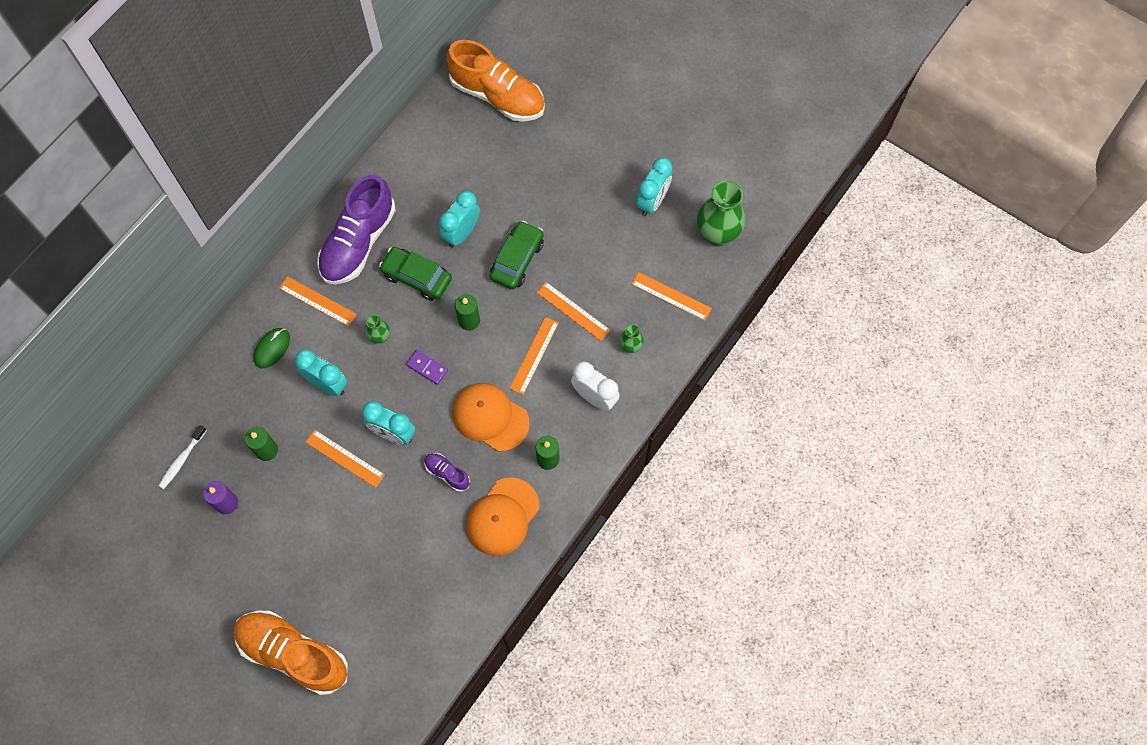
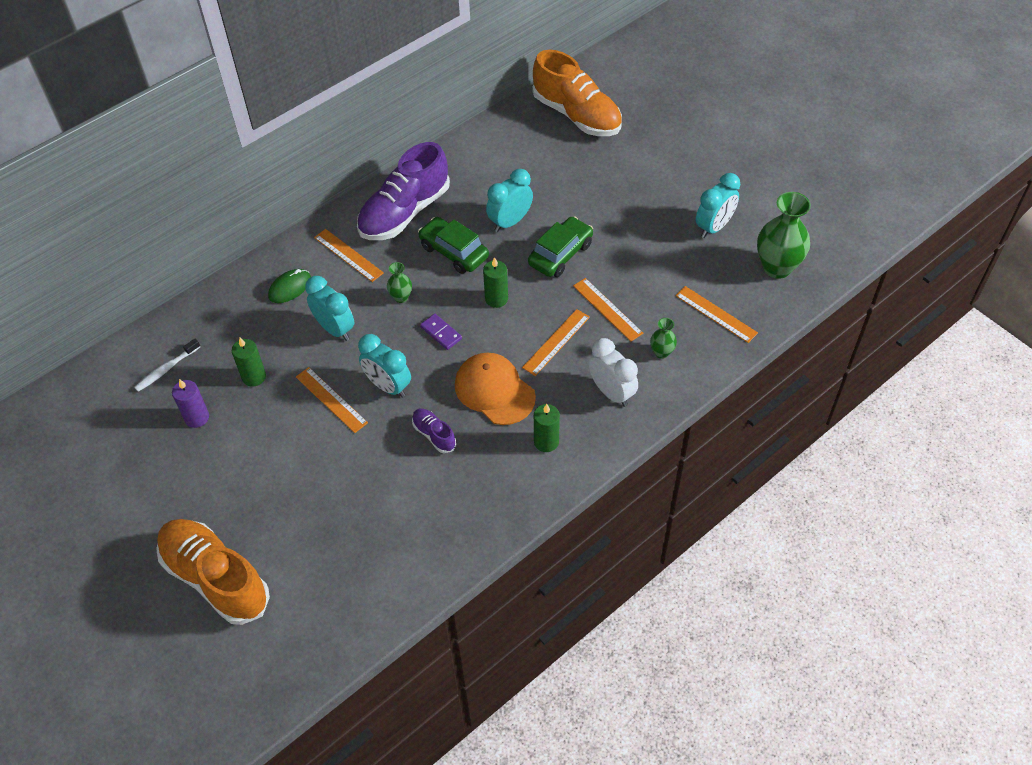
camera: 15 degrees right, 15 degrees down
orange cap [466,478,539,556] -> none

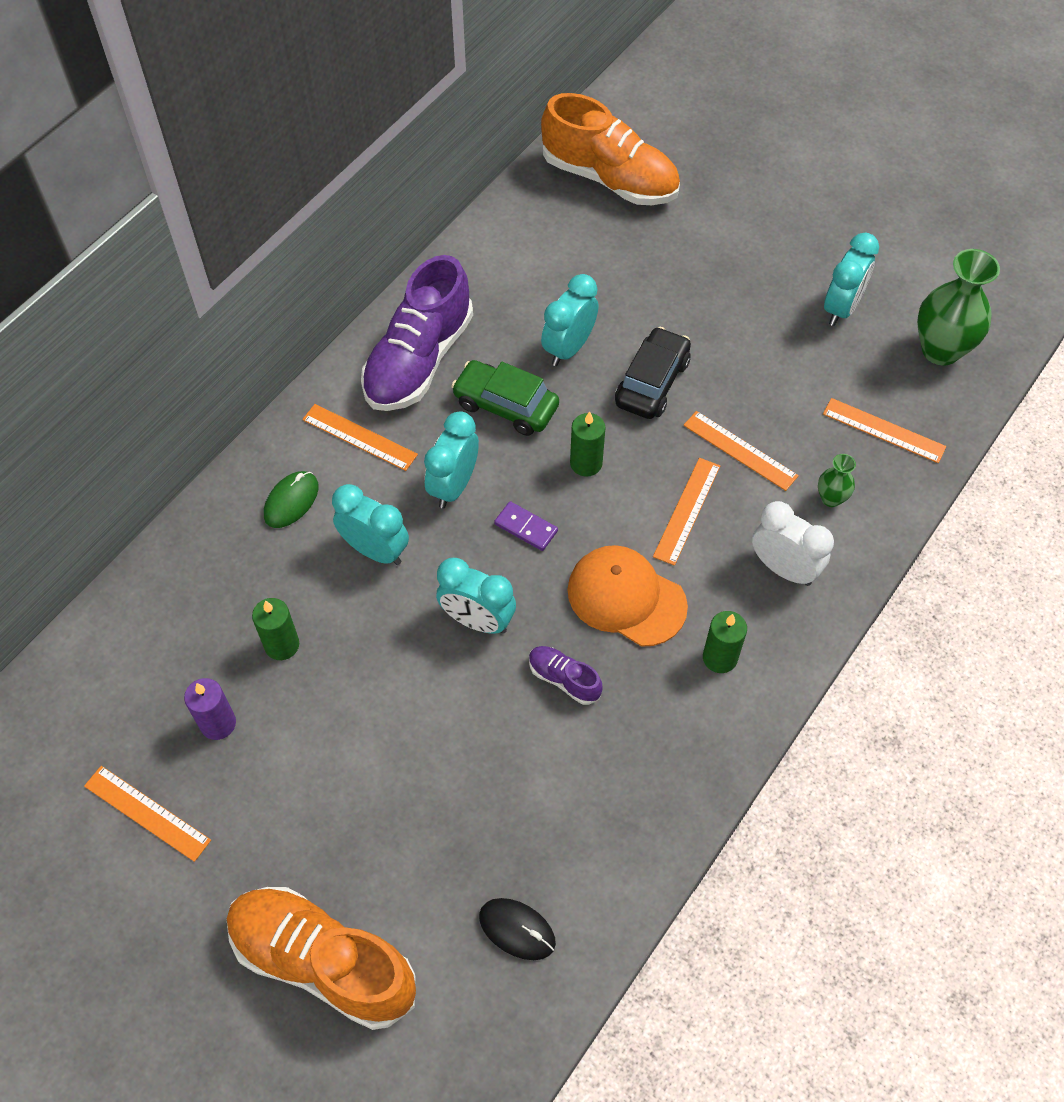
camera: 15 degrees left, 5 degrees up
white toothbrush [134,339,200,392] -> none
orange ruler [296,367,368,433] -> orange ruler moved to [84,766,211,862]
green vase [387,262,412,303] -> turquoise clock [424,411,479,508]
green car [528,216,593,277] -> black car [615,327,691,419]
none -> black mouse [479,898,556,960]

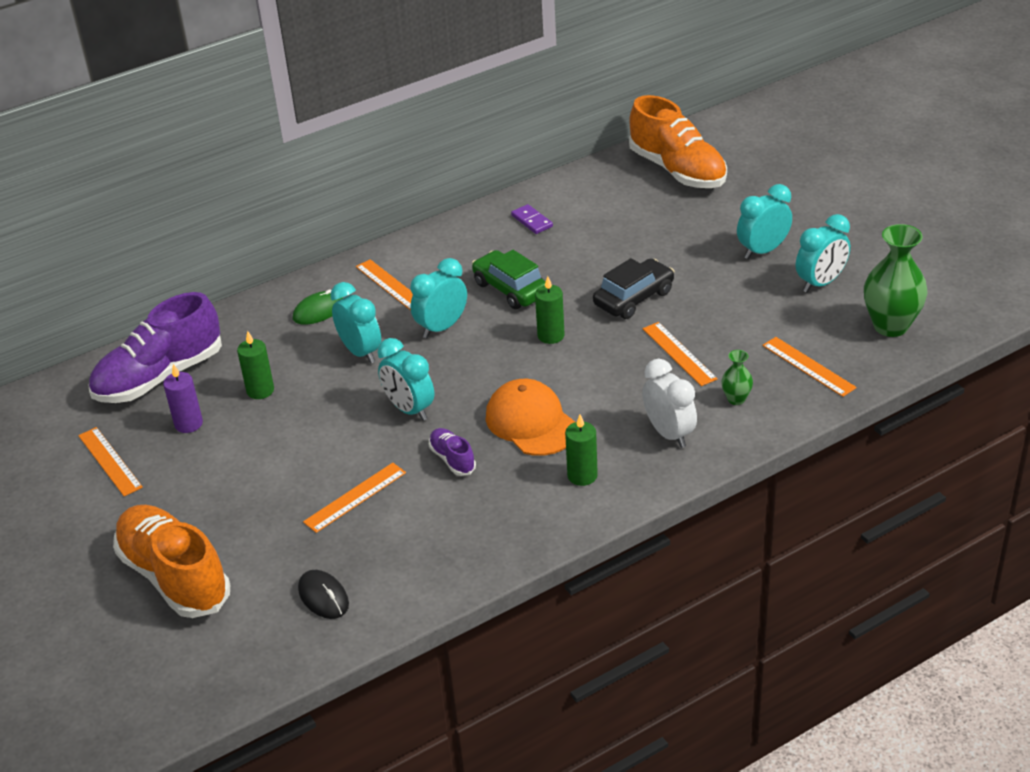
camera: 25 degrees right, 20 degrees down
purple shoe [361,255,473,411] -> purple shoe moved to [88,292,222,403]
purple domino [494,501,558,551] -> purple domino moved to [511,204,553,234]
turquoise clock [541,274,598,366] -> turquoise clock moved to [737,184,792,259]
orange ruler [653,458,720,566] -> orange ruler moved to [303,463,406,533]

